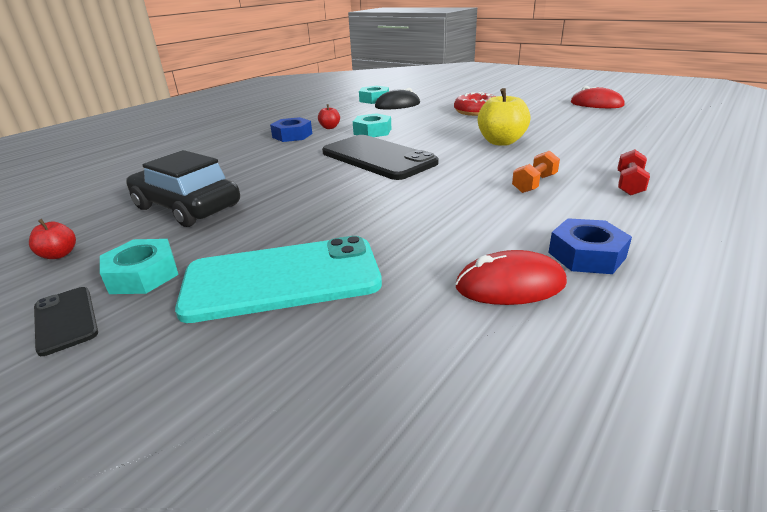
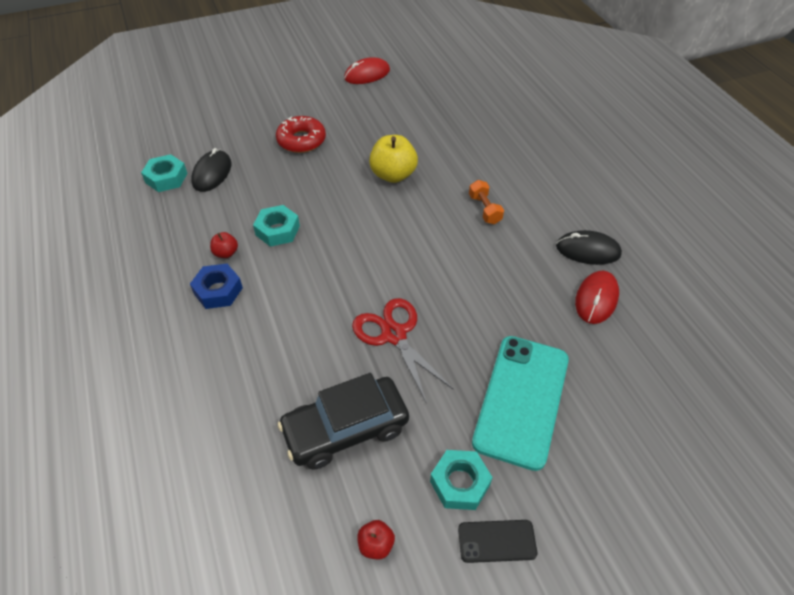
camera: 60 degrees left, 20 degrees up
black phone [322,135,438,180] -> none
blue nut [548,218,632,274] -> black mouse [556,230,622,265]
red dumbbell [618,149,650,196] -> none
none -> red scissors [352,298,454,404]

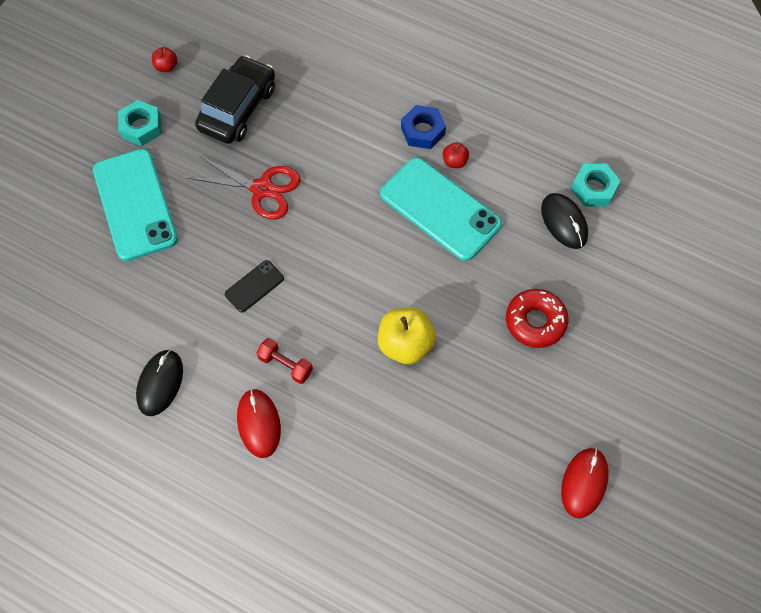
camera: 140 degrees right, 15 degrees up
turquoise nut [253,205,300,247] -> turquoise phone [380,158,502,261]
black phone [458,520,537,563] -> black phone moved to [225,260,284,313]
orange dumbbell [469,180,504,224] -> red dumbbell [256,338,313,384]
black mouse [556,230,622,265] -> black mouse turned 45 degrees counterclockwise [136,350,183,416]
red mouse [575,271,619,324] -> red mouse moved to [237,389,281,458]

